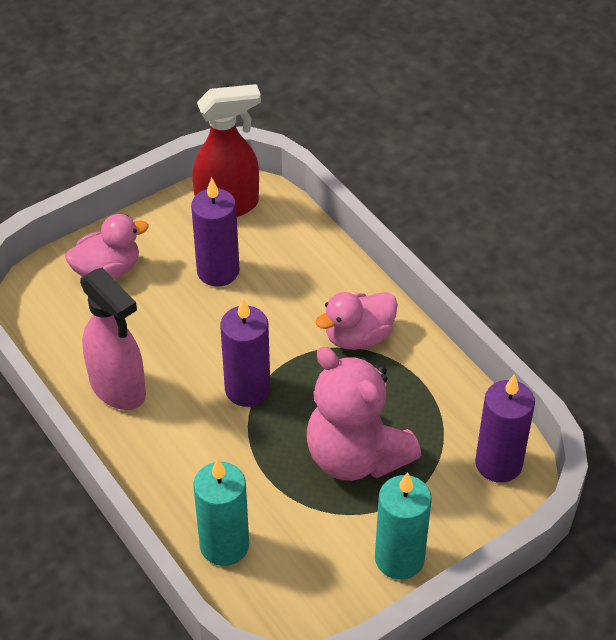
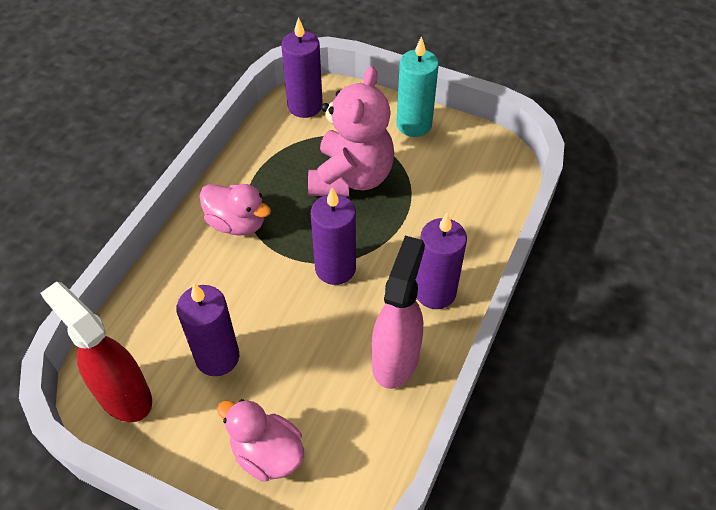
camera: 120 degrees left, 5 degrees up
turquoise candle [194,458,249,566] -> none
none -> purple candle [416,212,467,309]

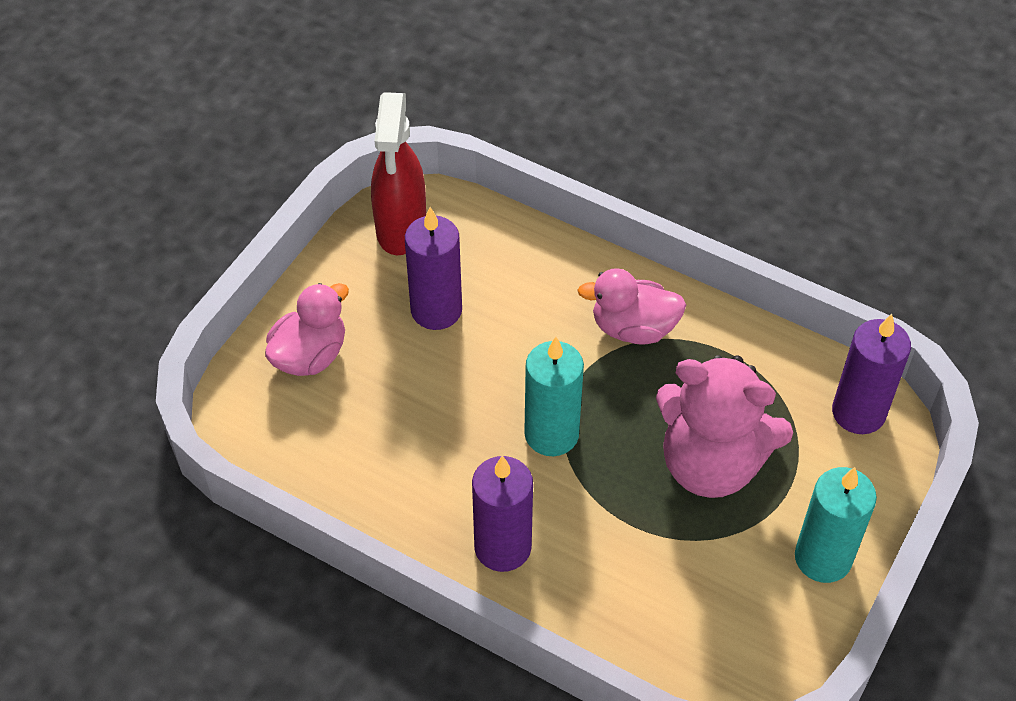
camera: 95 degrees right, 0 degrees up
red spray bottle [40,281,152,422] -> red spray bottle turned 135 degrees clockwise [371,92,426,255]
pink duck [200,184,271,236] -> pink duck turned 60 degrees clockwise [577,268,686,344]
purple candle [311,187,356,285] -> turquoise candle [524,337,584,456]
pink spray bottle [371,236,425,389] -> none

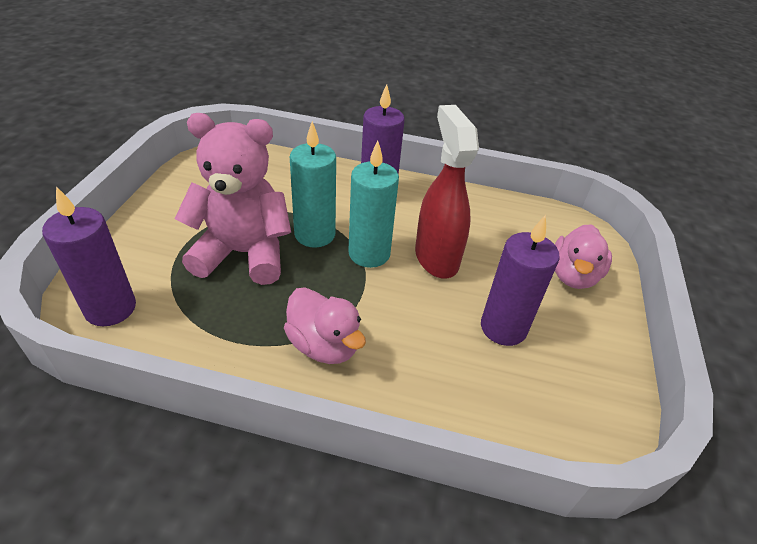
camera: 160 degrees right, 10 degrees down
red spray bottle [371,92,426,255] -> red spray bottle moved to [415,105,479,278]
pink duck [577,268,686,344] -> pink duck turned 60 degrees clockwise [284,287,366,364]
turquoise candle [795,467,877,583] -> turquoise candle moved to [290,121,336,248]

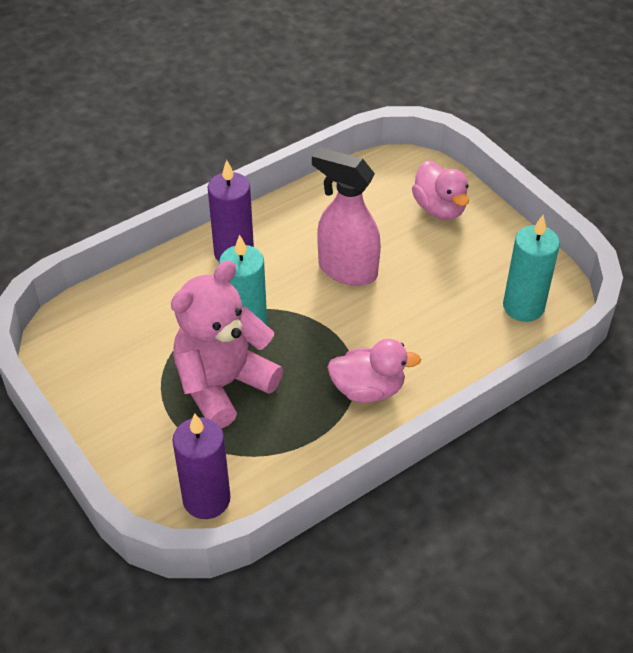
camera: 45 degrees left, 5 degrees up
turquoise candle [348,141,399,268] -> turquoise candle moved to [503,215,560,322]
red spray bottle [415,105,479,278] -> pink spray bottle [312,147,381,286]
purple candle [481,215,560,346] -> none

